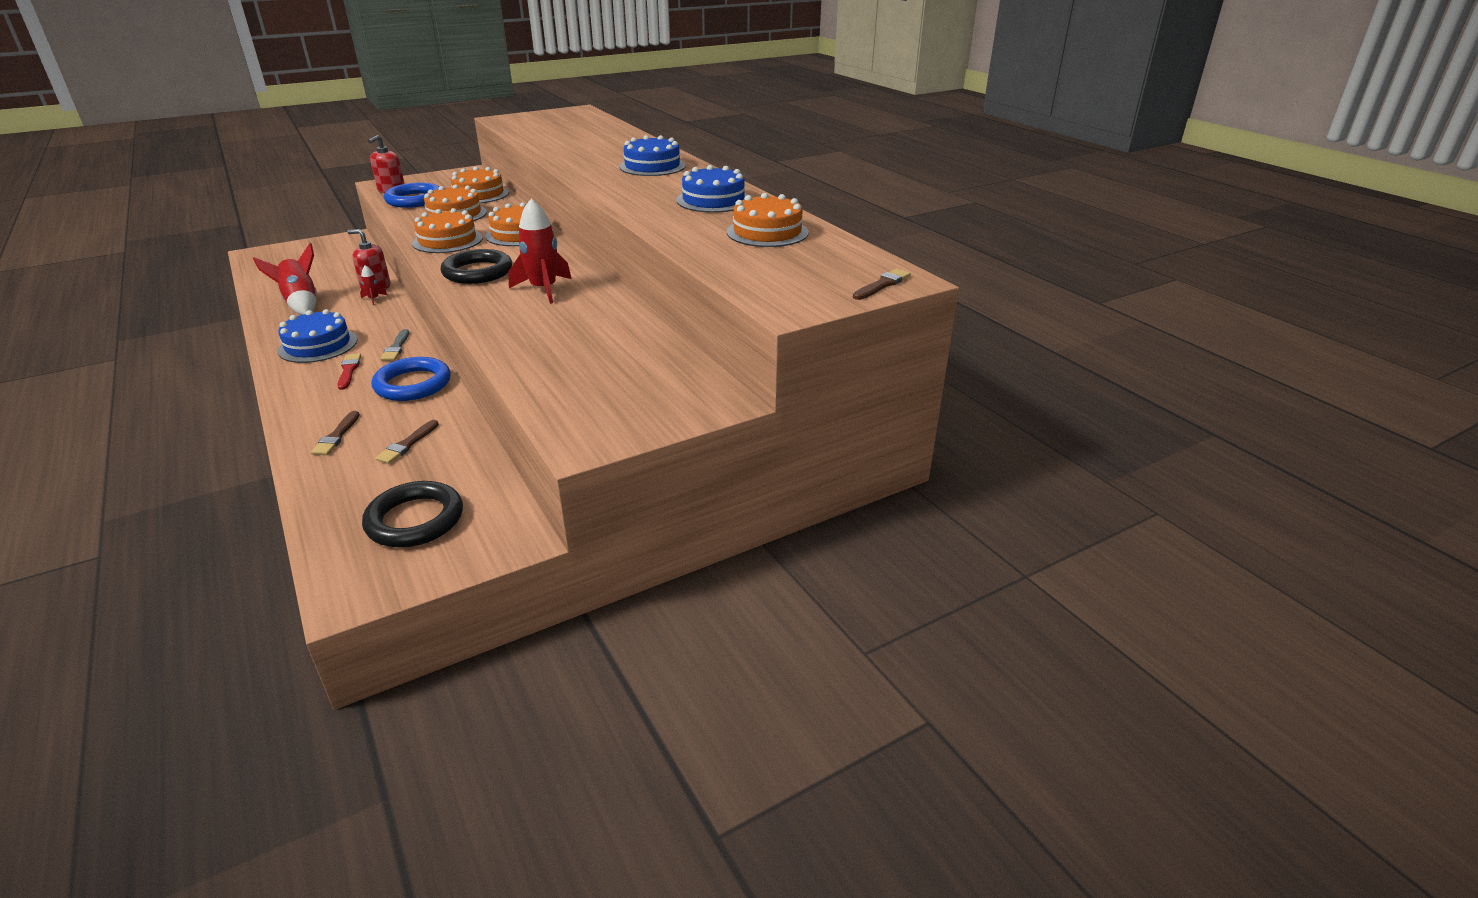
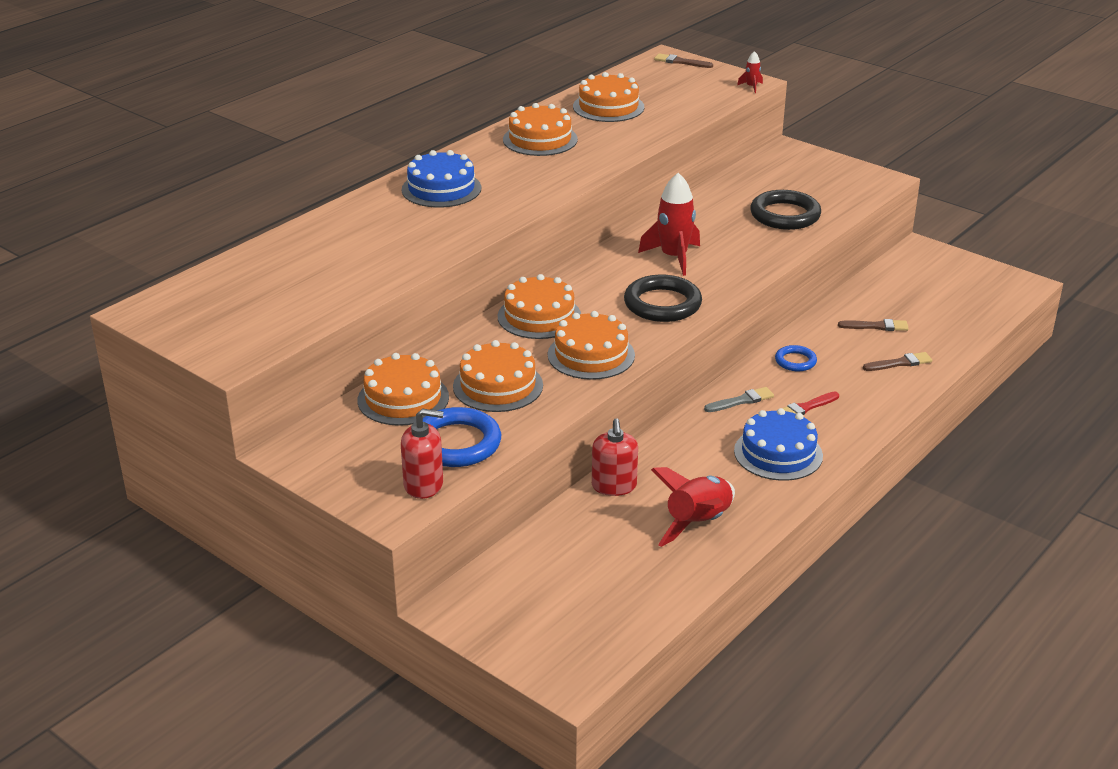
camera: 110 degrees left, 0 degrees up
red rocket [360,265,387,305] -> red rocket moved to [737,51,763,93]
black ring [362,481,463,548] -> black ring moved to [750,190,821,230]
blue ring [372,357,451,401] -> blue ring [775,345,817,371], size x0.55
blue cake [676,165,747,213] -> orange cake [503,103,578,156]

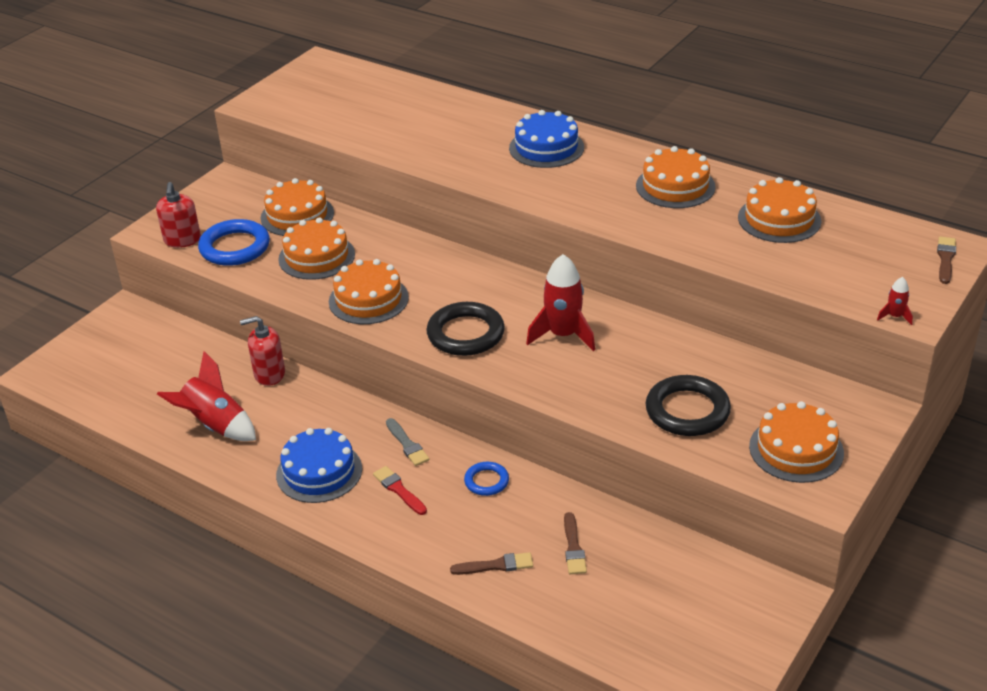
camera: 85 degrees right, 5 degrees up
orange cake [498,274,581,339] -> orange cake moved to [749,401,844,483]
brown brush [863,352,932,371] -> brown brush turned 75 degrees counterclockwise [450,552,533,575]

